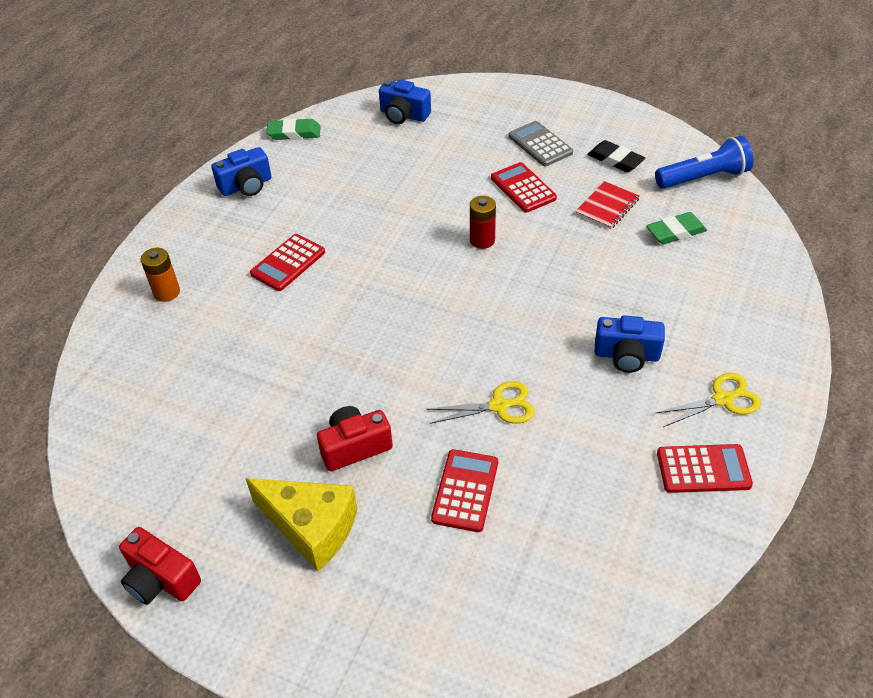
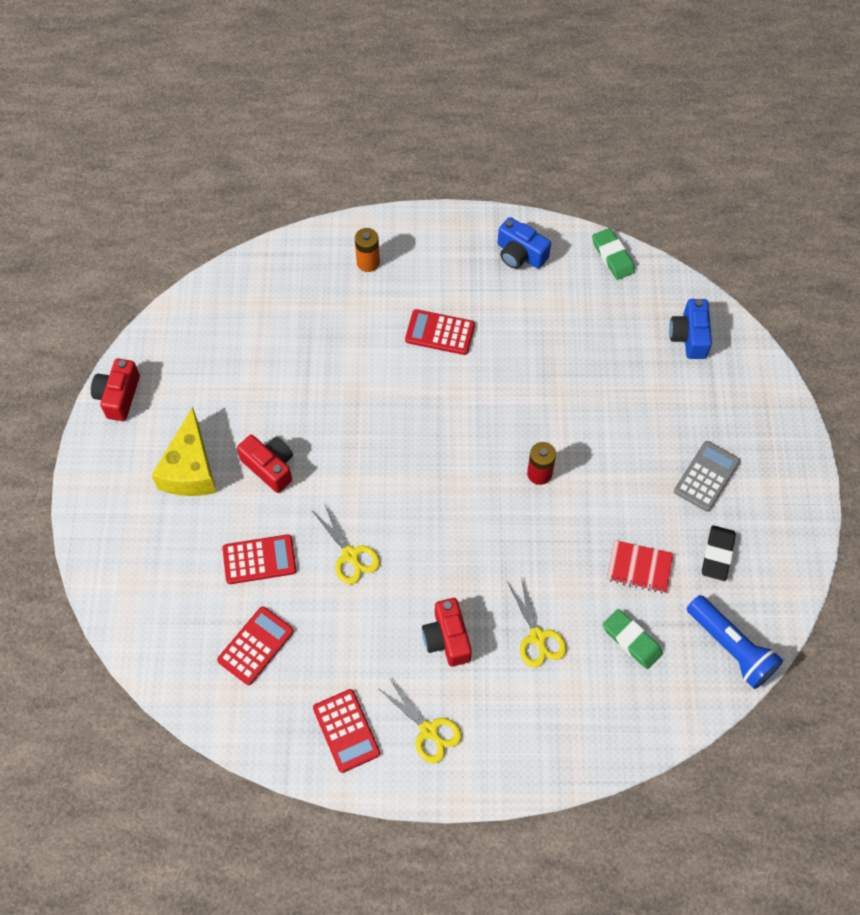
camera: 65 degrees right, 15 degrees up
red calculator [491,162,557,213] -> red calculator moved to [217,606,294,685]
blue camera [595,315,665,373] -> red camera [422,598,472,666]
none -> yellow scissors [508,577,566,668]

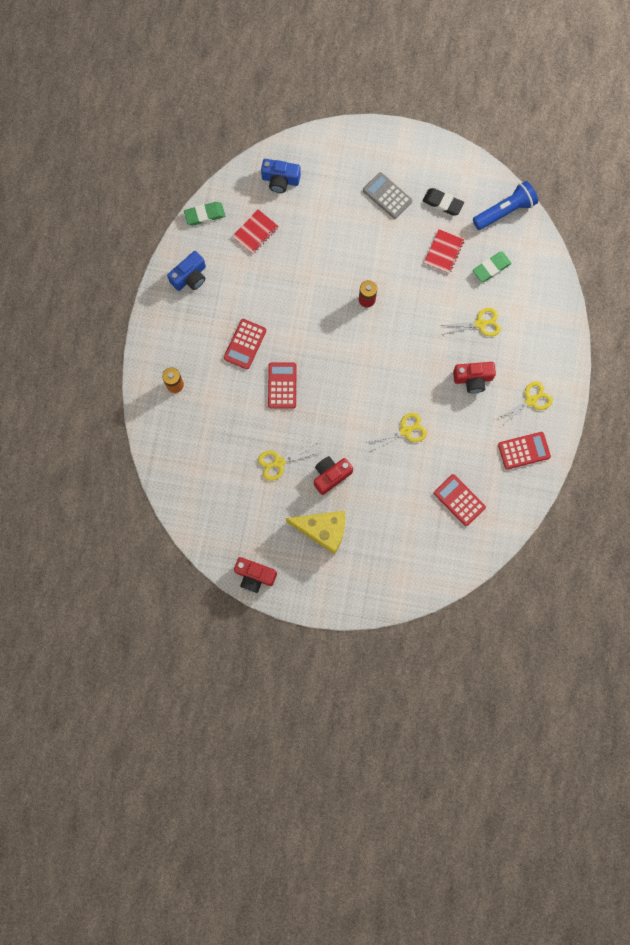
camera: 80 degrees left, 15 degrees up
red calculator [222,534,296,584] -> red calculator moved to [268,362,297,409]
none -> red notebook [232,209,279,254]
none -> yellow scissors [258,444,321,481]

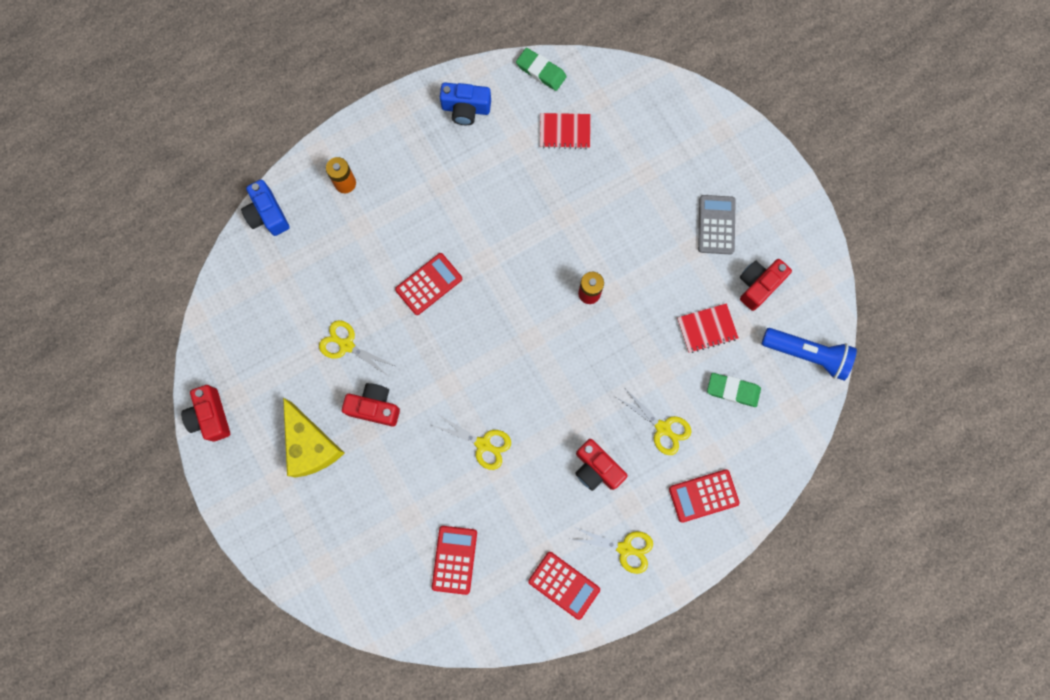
camera: 50 degrees right, 0 degrees up
red calculator [224,319,266,369] -> red calculator moved to [669,469,740,523]
blue camera [261,159,301,193] -> blue camera moved to [241,180,290,236]
black eraser [423,188,464,215] -> red camera [739,259,792,311]

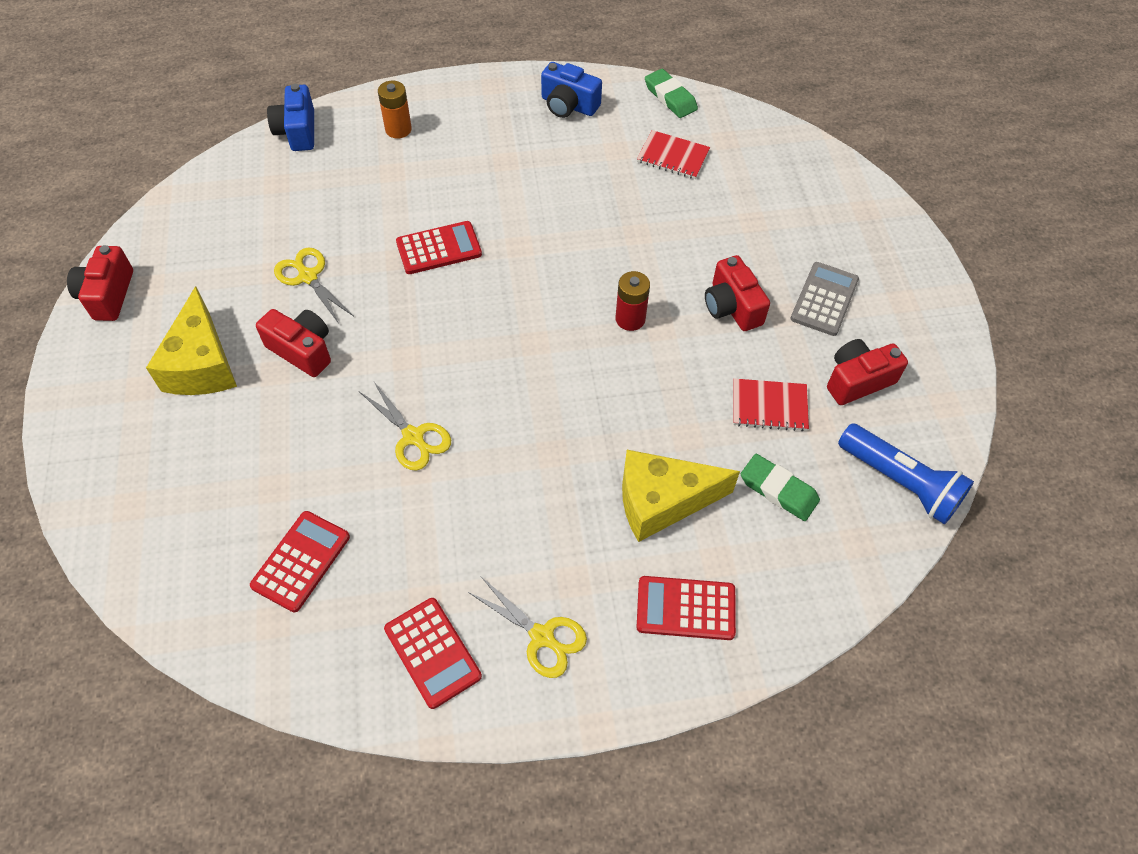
camera: 20 degrees right, 20 degrees down
red camera [575,439,628,491] -> red camera moved to [705,255,770,331]
yellow scissors [616,389,691,455] -> yellow cheese [622,450,740,542]

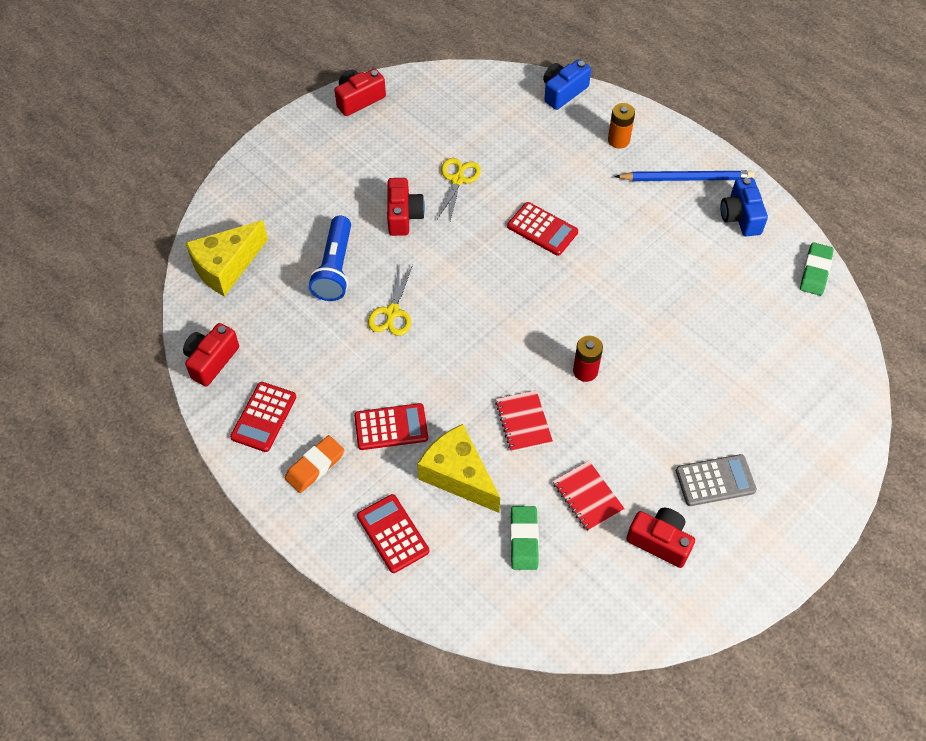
camera: 55 degrees right, 0 degrees up
yellow cheese [146,286,237,395] -> yellow cheese moved to [186,220,268,296]
red calculator [250,511,350,612] -> red calculator moved to [354,403,428,450]
yellow scissors [468,577,587,678] -> orange eraser [285,435,344,493]
red notebook [637,130,710,179] -> red notebook moved to [495,390,553,452]
red camera [705,255,770,331] -> red camera moved to [183,323,239,386]
blue flashlight [838,423,974,525] -> blue flashlight moved to [309,215,351,301]
none -> blue pencil [614,171,755,181]

